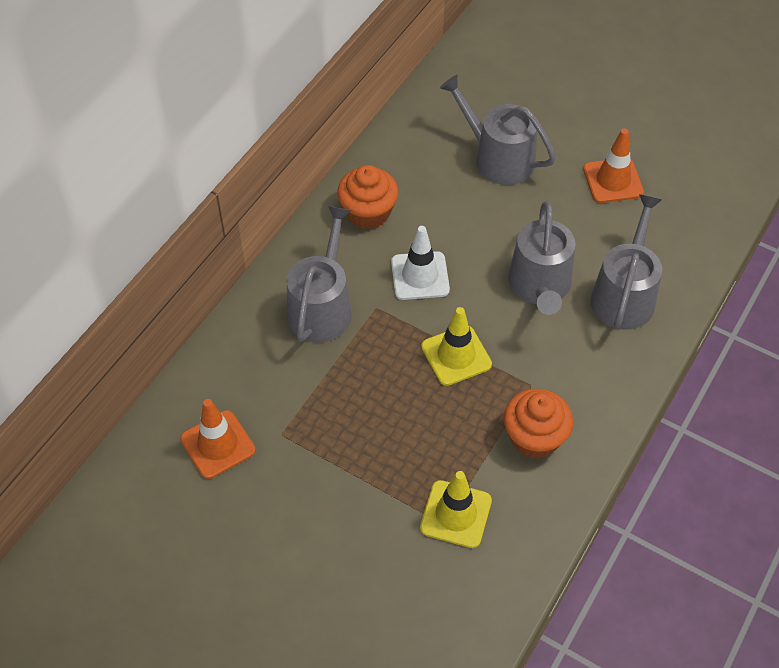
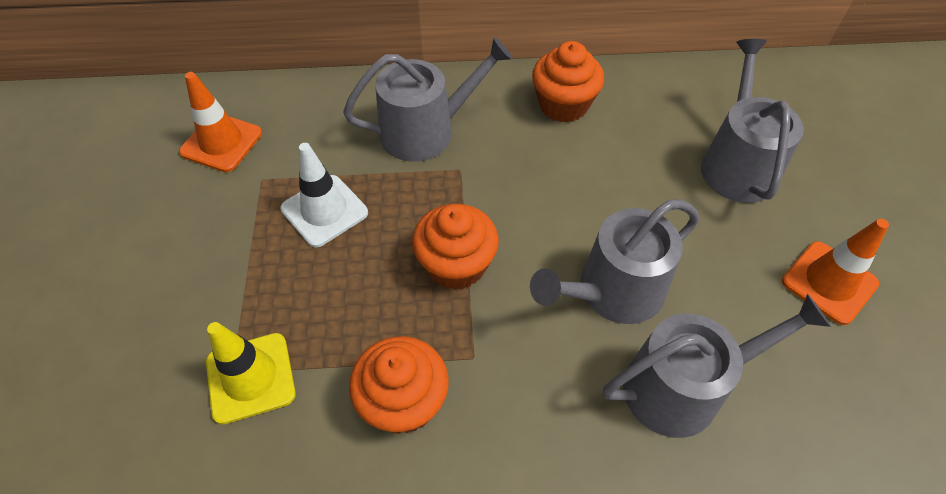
camera: 55 degrees right, 0 degrees up
white traffic cone [391,226,450,300] -> white traffic cone moved to [280,143,368,248]
yellow traffic cone [421,307,492,386] -> orange cupcake [412,204,499,290]

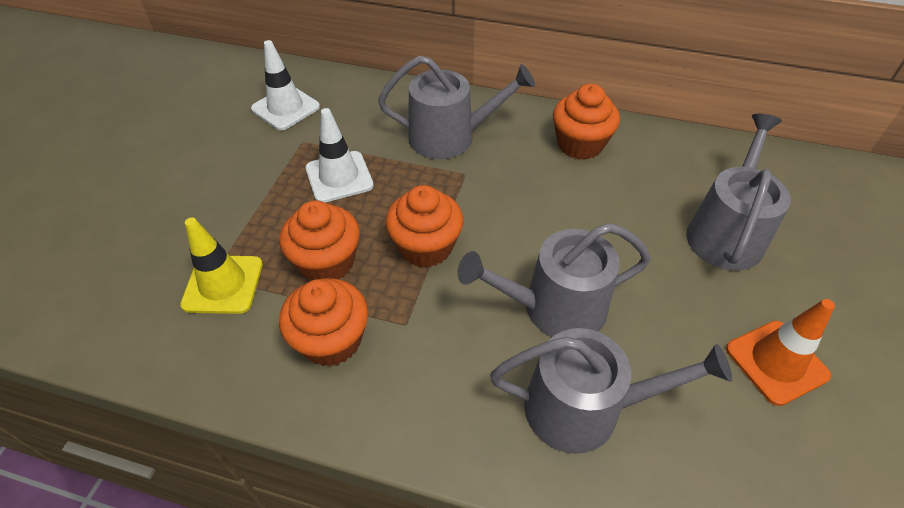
camera: 20 degrees right, 5 degrees down
orange traffic cone [179,72,262,172] -> white traffic cone [251,40,320,130]
none -> orange cupcake [280,201,360,281]

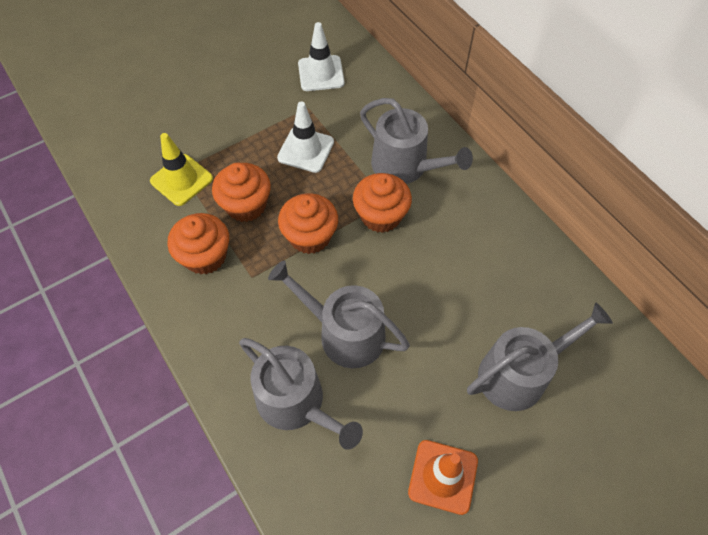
camera: 40 degrees right, 10 degrees up
orange cupcake [553,84,620,160] -> orange cupcake moved to [353,173,412,233]

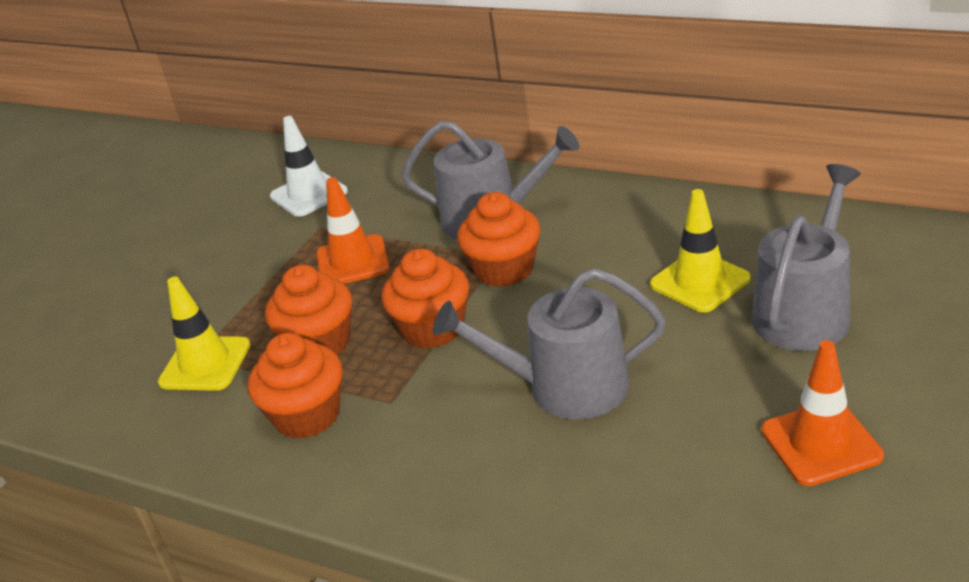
camera: 25 degrees left, 25 degrees down
grey watering can [239,338,363,450] -> none
white traffic cone [277,102,334,173] -> orange traffic cone [316,177,390,284]
none -> yellow traffic cone [650,189,751,313]

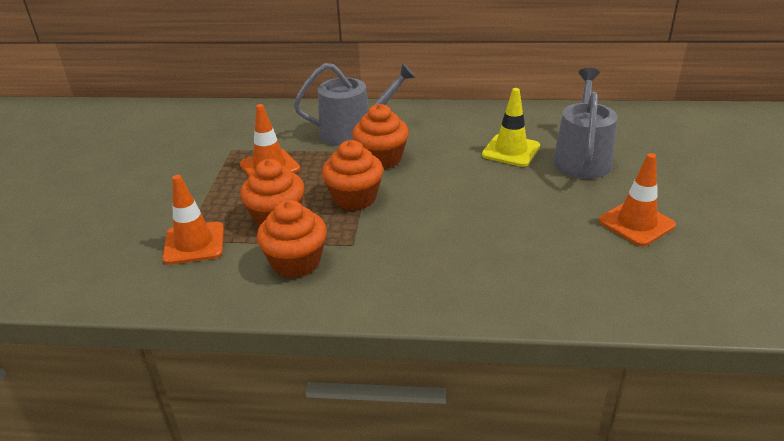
camera: 25 degrees left, 0 degrees up
yellow traffic cone [158,277,251,391] -> orange traffic cone [162,175,224,264]
white traffic cone [270,116,348,217] -> none
grey watering can [433,268,666,420] -> none

